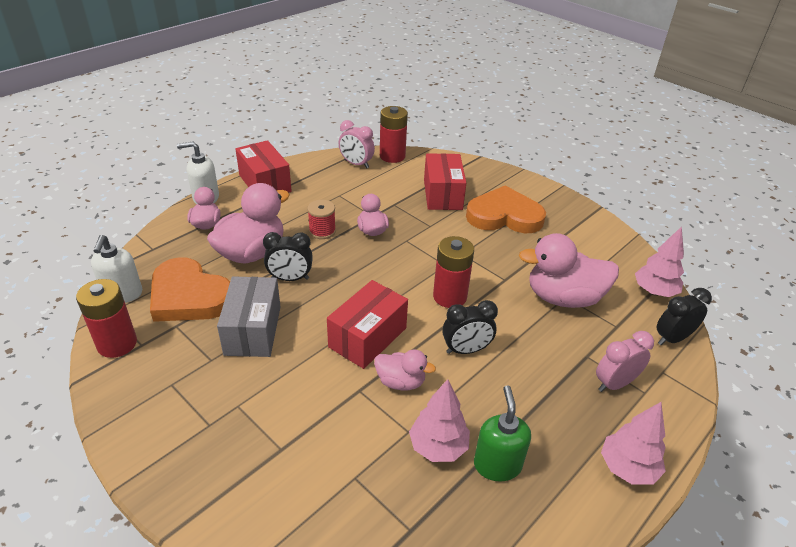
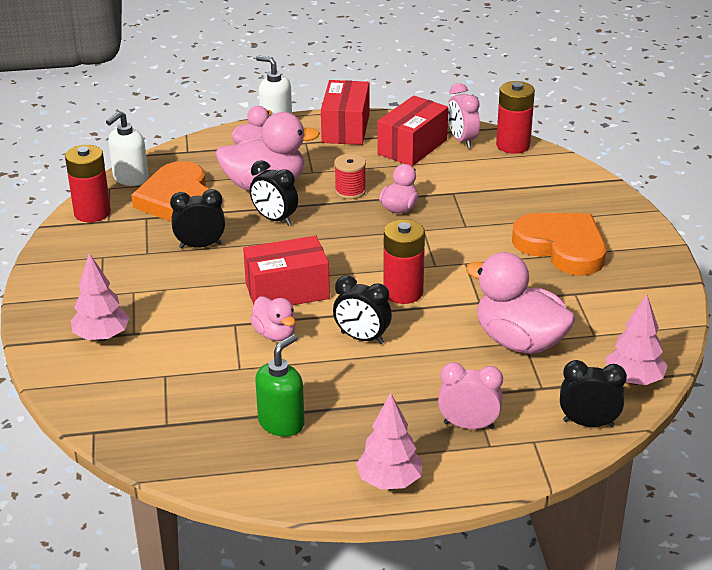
camera: 40 degrees right, 5 degrees down
grey box [217,276,281,357] -> black clock [170,189,225,248]
pink tree [409,379,470,462] -> pink tree moved to [71,253,130,341]
red box [424,153,466,210] -> red box moved to [377,95,448,166]

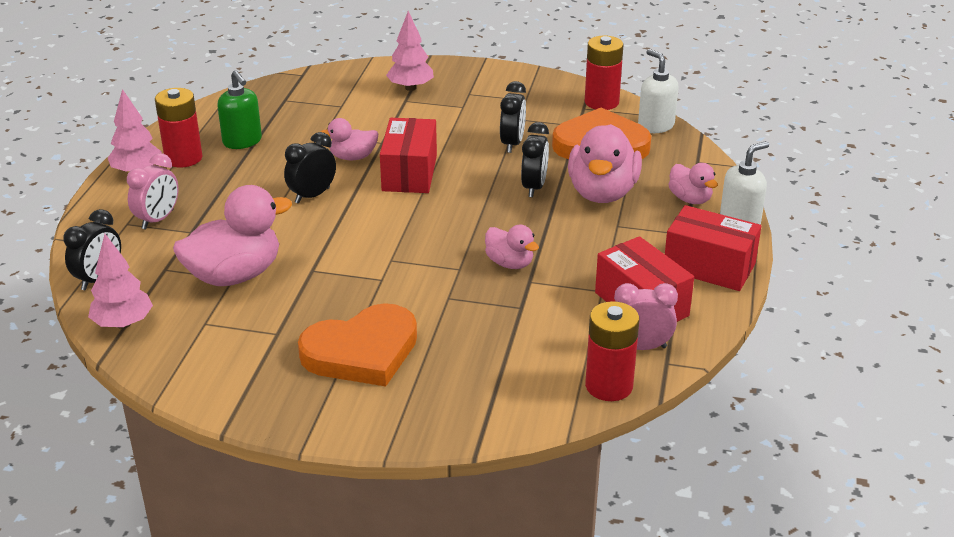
camera: 110 degrees right, 0 degrees up
black clock [250,160,298,226] -> black clock turned 135 degrees clockwise [521,122,549,197]
red spool [334,154,366,199] -> none
red battery [383,220,425,304] -> red battery moved to [155,88,203,167]

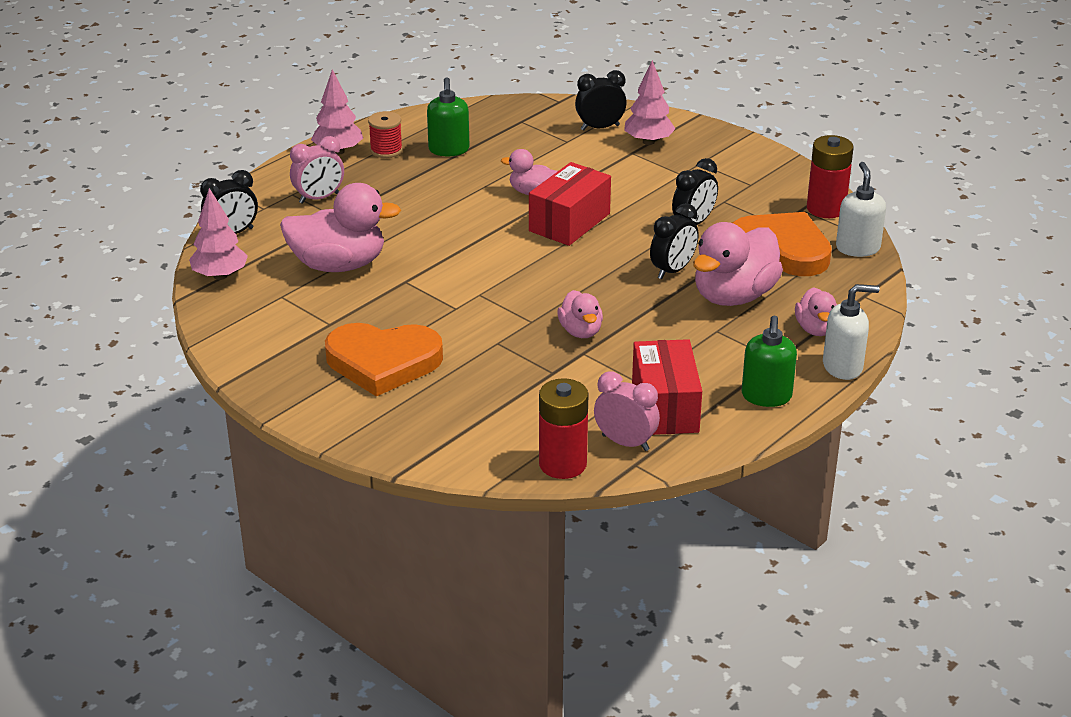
camera: 30 degrees right, 0 degrees up
red battery [155,88,203,167] -> red spool [368,111,403,158]
black clock [284,132,336,204] -> black clock moved to [575,70,627,130]
red box [665,205,761,291] -> green soap dispenser [742,316,797,407]

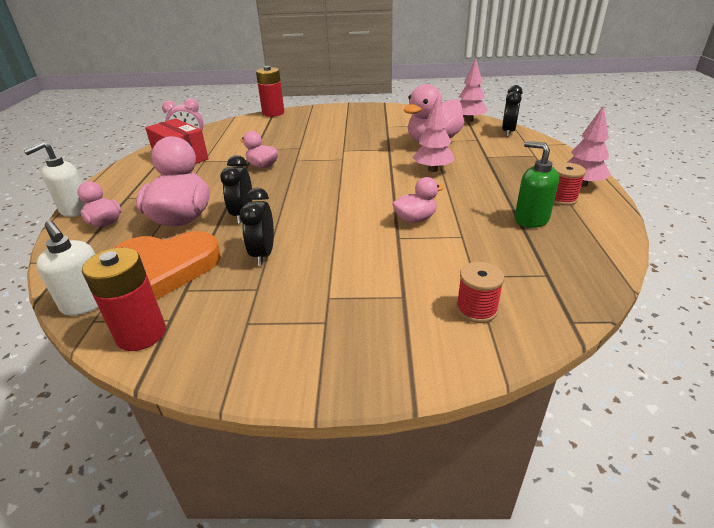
camera: 140 degrees right, 0 degrees up
pink clock [290,136,344,204] -> none
orange heart [325,323,443,397] -> none
red box [529,162,611,246] -> none
red battery [539,378,589,479] -> red battery moved to [256,66,284,117]
black clock [575,70,627,130] -> red spool [456,262,504,323]
pink tree [624,60,676,145] -> pink tree moved to [412,96,454,172]
green soap dispenser [742,316,797,407] -> none

